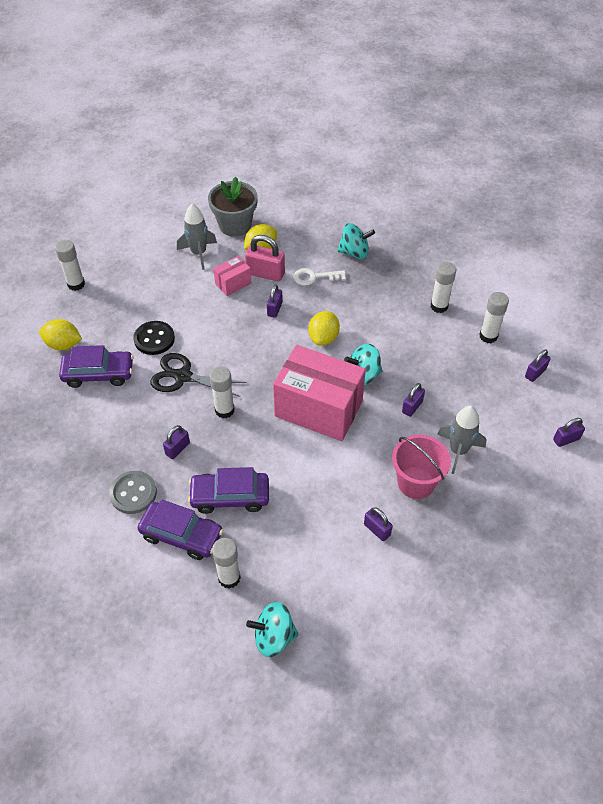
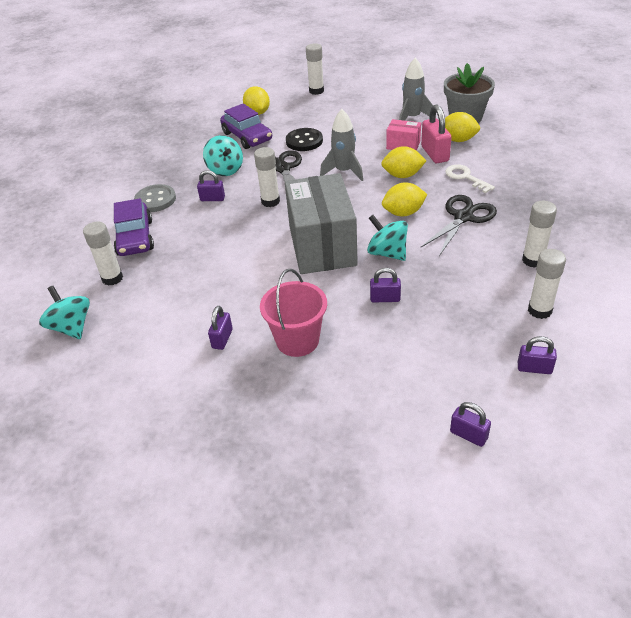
camera: 60 degrees right, 10 degrees down
purple car [188,467,269,514] -> none
purple padlock [267,284,283,318] -> yellow lemon [381,146,426,178]
pink box [273,345,366,441] -> grey box [285,173,358,274]
turquoise spinning top [337,223,375,259] -> turquoise spinning top moved to [203,135,243,176]
grey rocket [437,406,486,474] -> grey rocket moved to [320,109,363,181]
none -> black scissors [420,195,497,256]

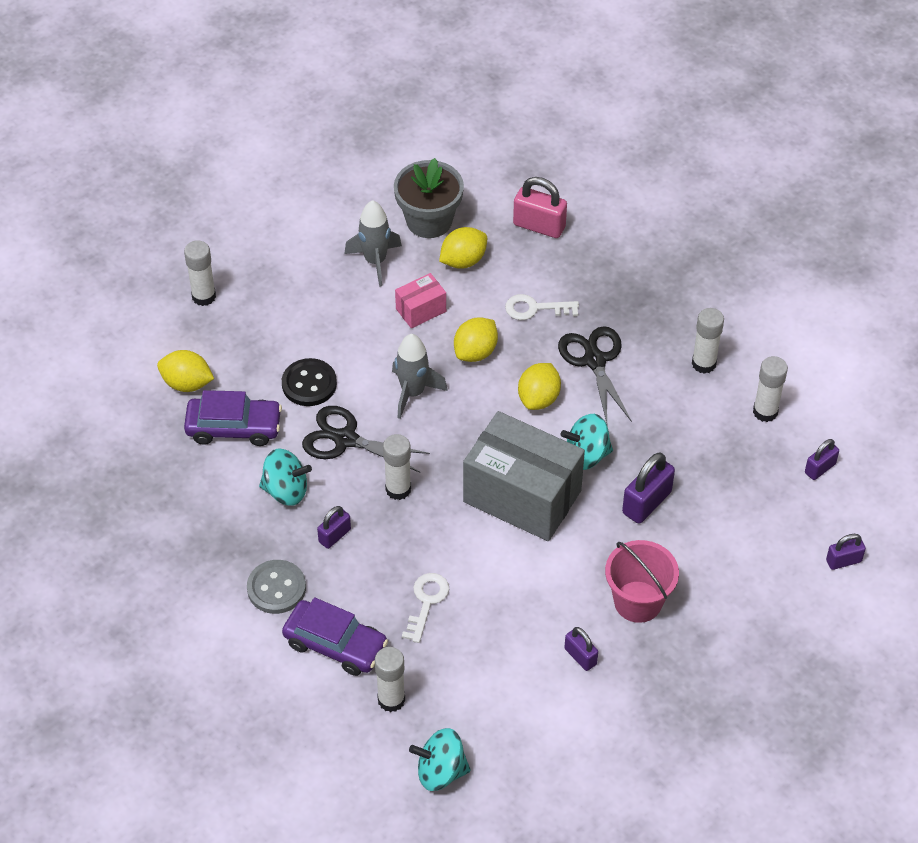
camera: 55 degrees left, 10 degrees up
purple padlock [370,268,401,303] -> purple padlock [622,453,675,524], size x1.64
pink padlock [421,105,452,163] -> pink padlock moved to [513,177,567,238]
none -> white key [402,573,449,643]

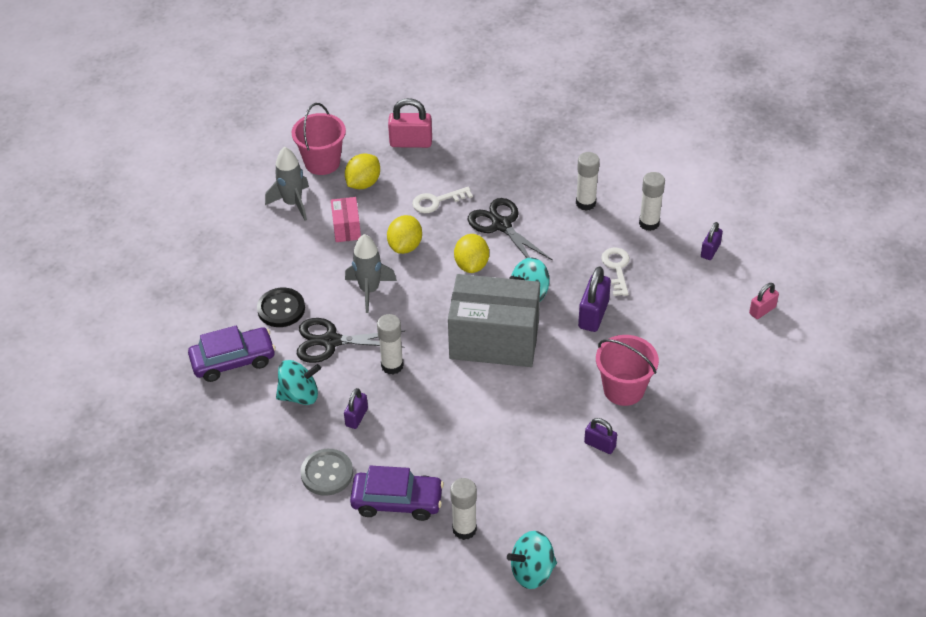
camera: 20 degrees left, 5 degrees down
yellow lemon [157,350,214,392] -> none
white glue stick [184,240,216,306] -> none
grey flower pot [394,158,464,238] -> pink bucket [292,103,346,175]
pink box [395,273,446,328] -> pink box turned 45 degrees counterclockwise [331,197,361,242]
white key [402,573,449,643] -> white key moved to [601,248,630,296]
purple padlock [826,534,866,570] -> pink padlock [749,283,779,319]

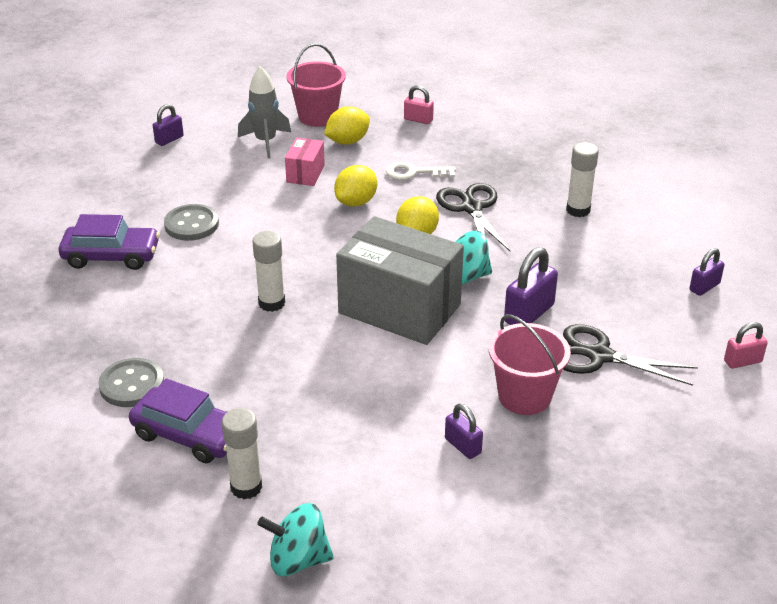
camera: 20 degrees right, 10 degrees down
black button [257,288,305,327] -> grey button [164,204,219,241]
turquoise spinning top [276,360,321,405] -> none
black scissors [297,318,405,363] -> black scissors moved to [563,324,698,386]
purple padlock [344,388,368,429] -> purple padlock moved to [153,104,184,146]
grey rocket [345,234,397,313] -> none
pink padlock [388,98,432,148] -> pink padlock [404,85,434,124], size x0.61
white key [601,248,630,296] -> none
white glue stick [639,172,665,231] -> none

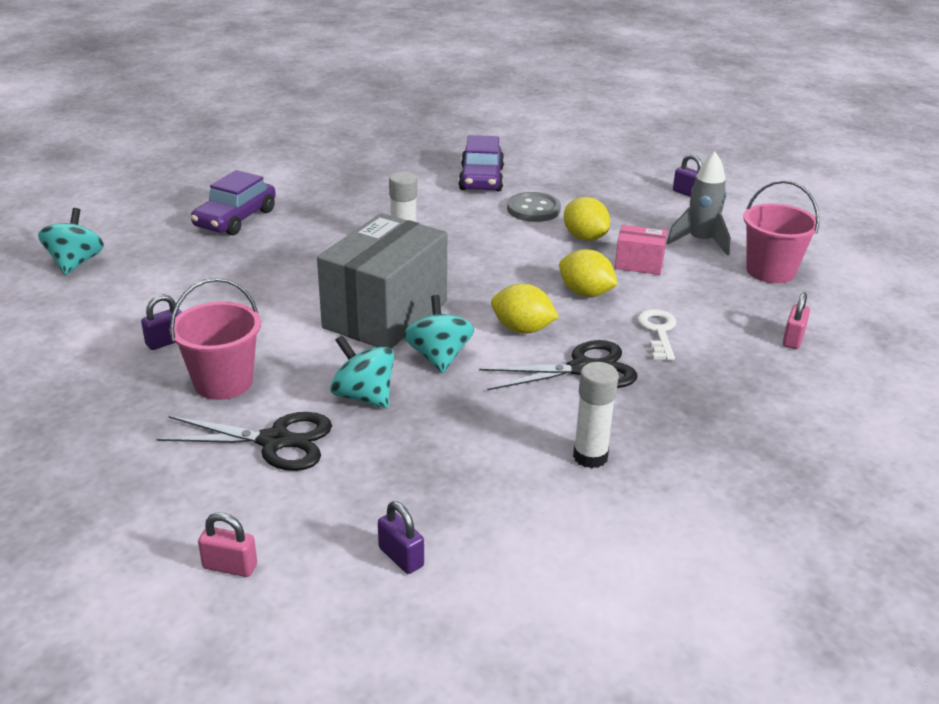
camera: 90 degrees right, 5 degrees down
grey button [98,358,164,407] -> none
white glue stick [222,408,262,499] -> none
yellow lemon [324,107,370,145] -> yellow lemon moved to [564,197,610,241]
purple padlock [504,247,558,325] -> turquoise spinning top [330,335,394,408]
black scissors [563,324,698,386] -> black scissors turned 75 degrees clockwise [156,412,332,471]
pink padlock [724,322,768,369] -> pink padlock turned 60 degrees counterclockwise [198,512,257,577]

